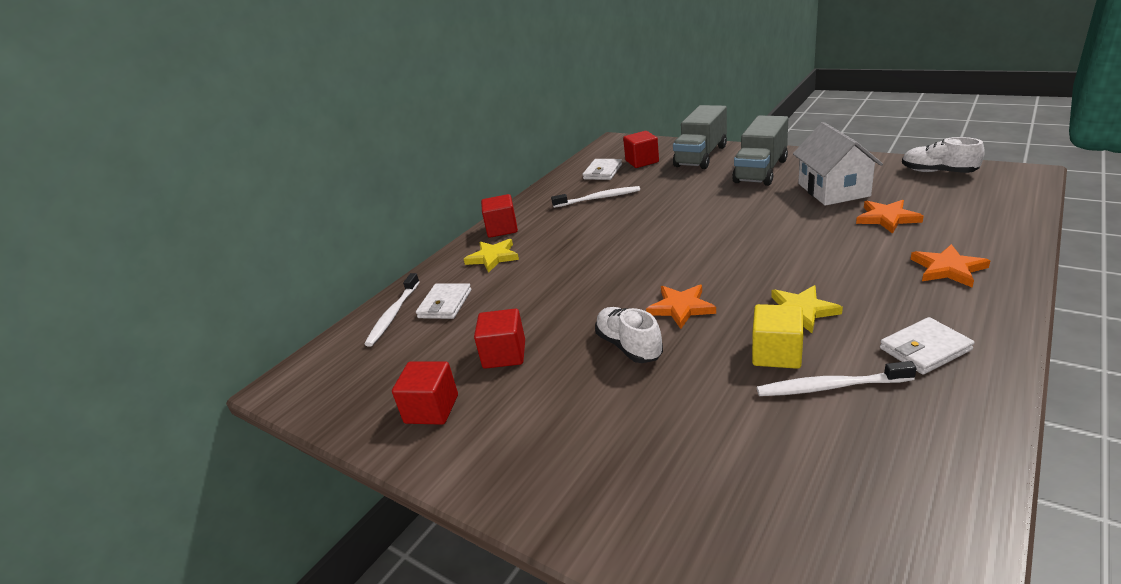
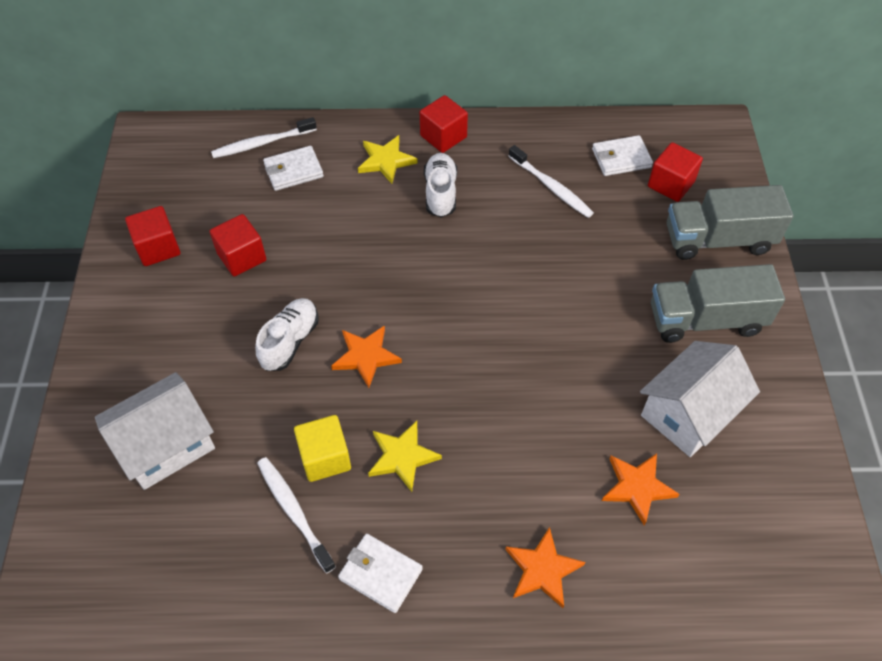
camera: 50 degrees right, 25 degrees up
white shoe [902,137,985,173] -> white shoe moved to [424,153,457,218]
none -> white house [95,372,215,490]

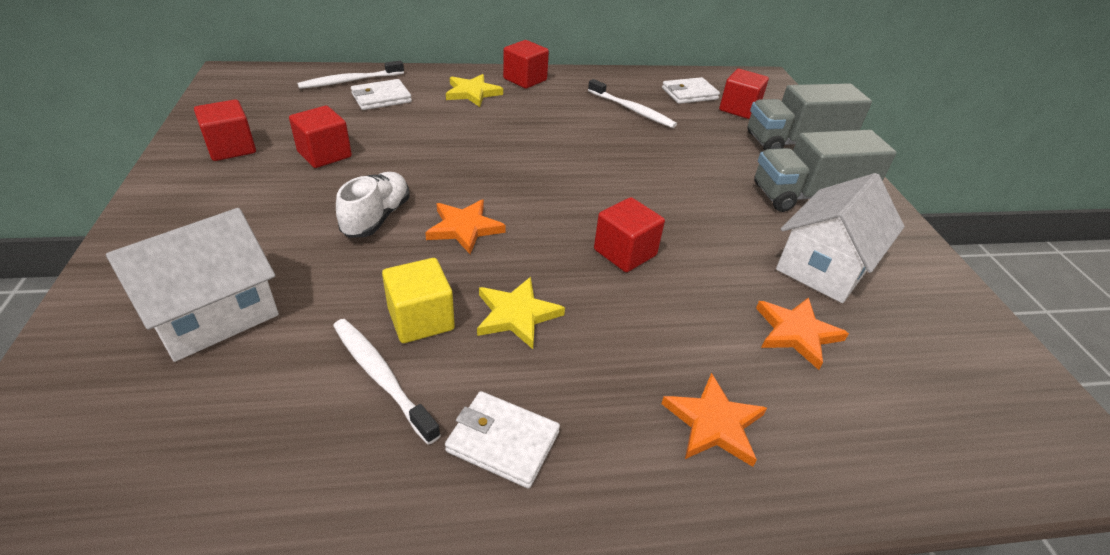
camera: 10 degrees left, 15 degrees down
white shoe [424,153,457,218] -> none
none -> red cube [594,197,665,272]

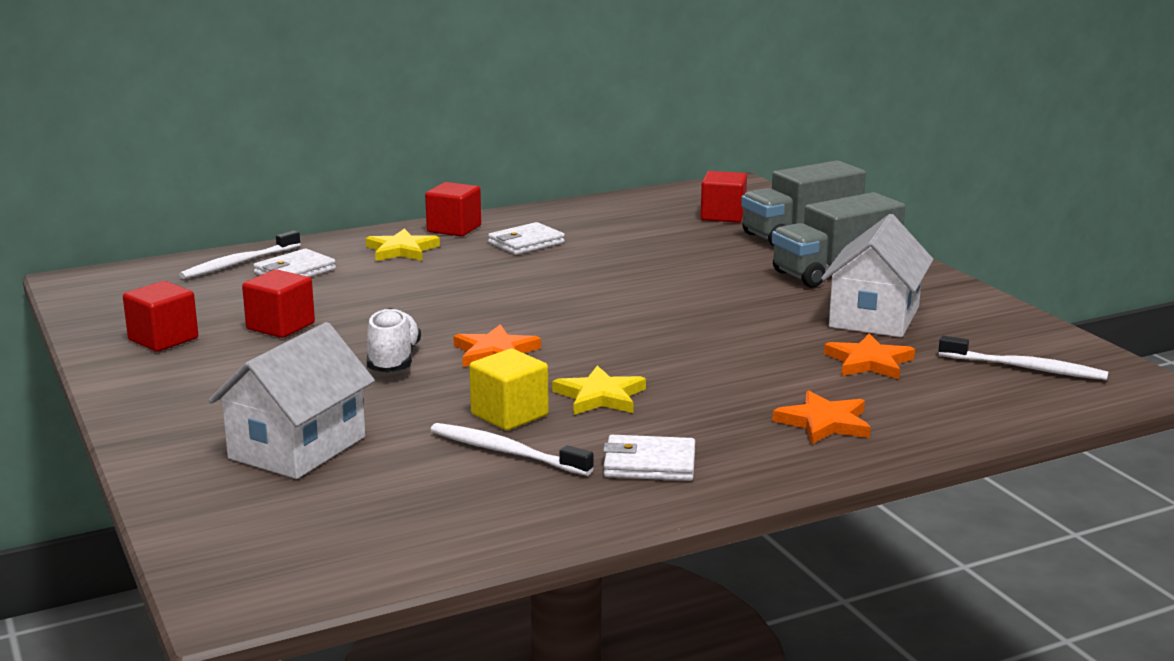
camera: 15 degrees left, 20 degrees down
white toothbrush [588,79,677,128] -> white toothbrush moved to [939,336,1108,380]
red cube [594,197,665,272] -> none
white wallet [662,77,720,104] -> white wallet moved to [488,222,565,255]

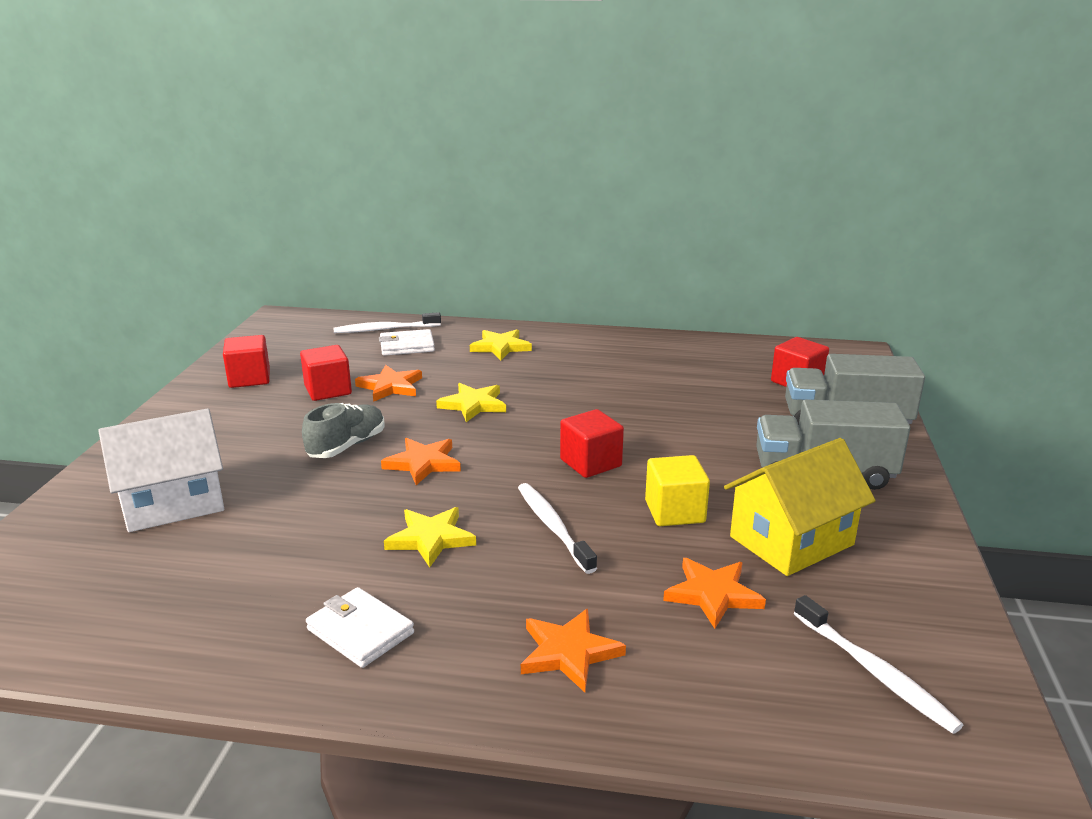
camera: 35 degrees right, 5 degrees up
white shoe [367,308,421,372] -> grey shoe [302,403,385,458]
red cube [425,182,481,237] -> red cube moved to [560,409,624,478]
white toothbrush [431,423,594,476] -> white toothbrush moved to [518,483,597,574]
yellow cube [469,349,549,431] -> yellow cube moved to [645,455,710,526]
white wallet [488,222,565,255] -> none
white house [821,214,934,337] -> yellow house [724,438,876,576]
none -> orange star [355,365,422,402]
none -> yellow star [436,383,506,422]

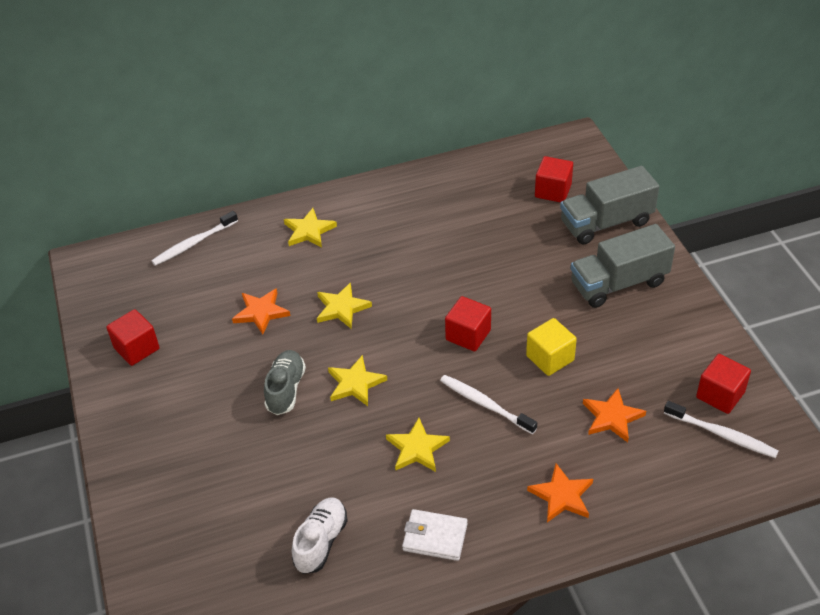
camera: 25 degrees left, 20 degrees up
white house [98,408,224,532] -> none
red cube [300,345,352,401] -> red cube moved to [696,354,751,414]
white wallet [379,329,435,356] -> none
orange star [381,438,461,485] -> yellow star [328,355,387,406]
yellow house [724,438,876,576] -> none
none -> white shoe [292,497,348,574]

